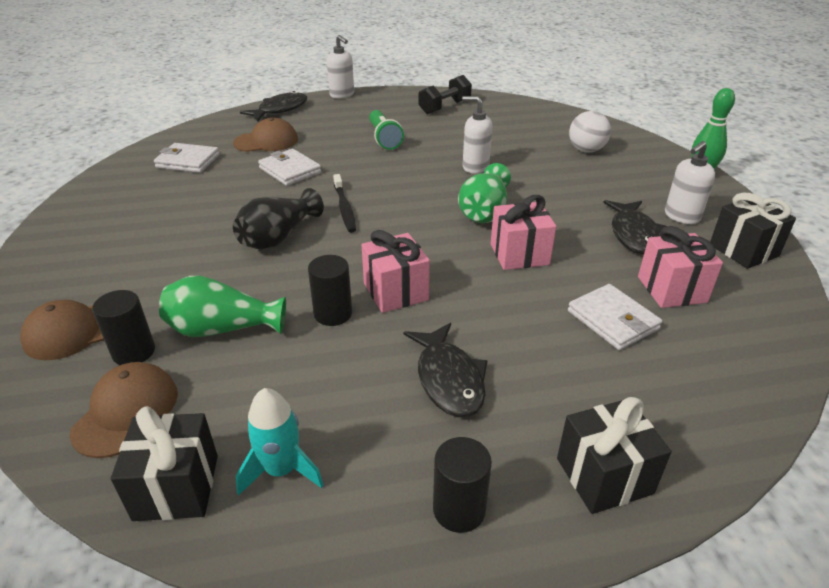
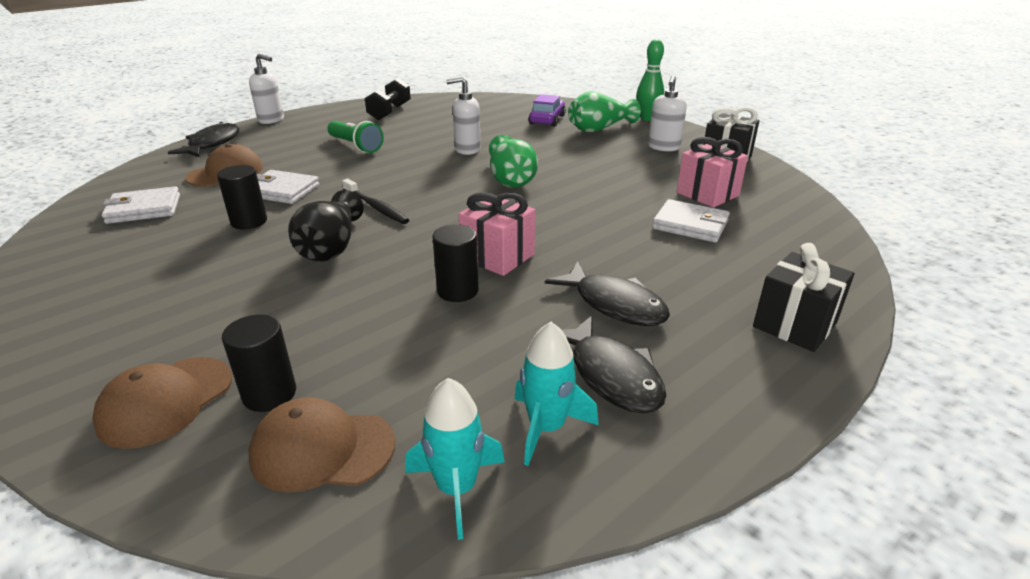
camera: 30 degrees left, 5 degrees down
brown cap [69,362,178,458] -> brown cap turned 75 degrees counterclockwise [249,397,395,493]
black gift [111,406,218,521] -> turquoise rocket [405,378,505,540]
green vase [159,276,286,337] -> green vase moved to [568,92,641,133]
black cylinder [433,437,492,533] -> black cylinder moved to [217,165,267,229]
pink gift [491,195,556,270] -> none
white ball [569,111,611,153] -> purple car [529,94,566,127]
black fish [603,200,666,254] -> black fish moved to [562,316,666,413]

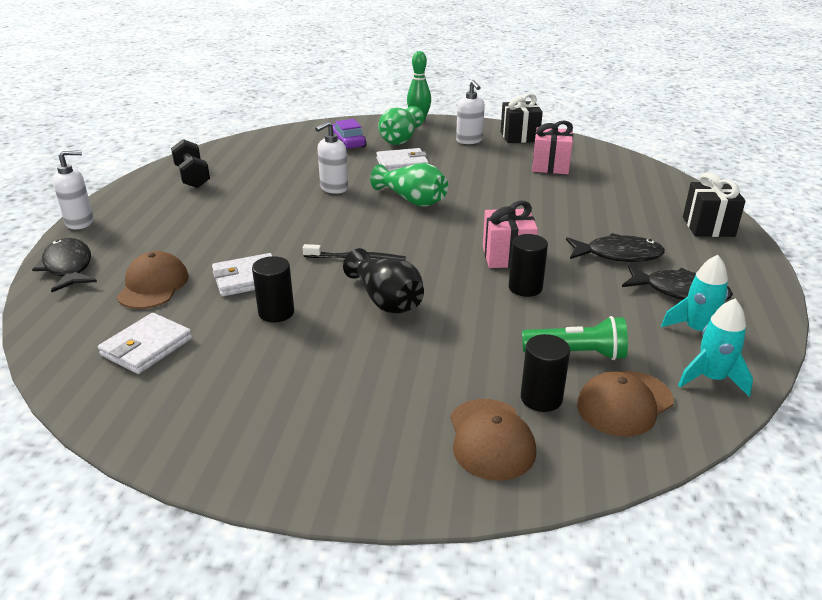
camera: 40 degrees left, 0 degrees up
green flashlight [327,121,384,153] -> green flashlight moved to [522,316,628,360]
white wallet [652,199,730,243] -> white wallet moved to [376,148,429,171]

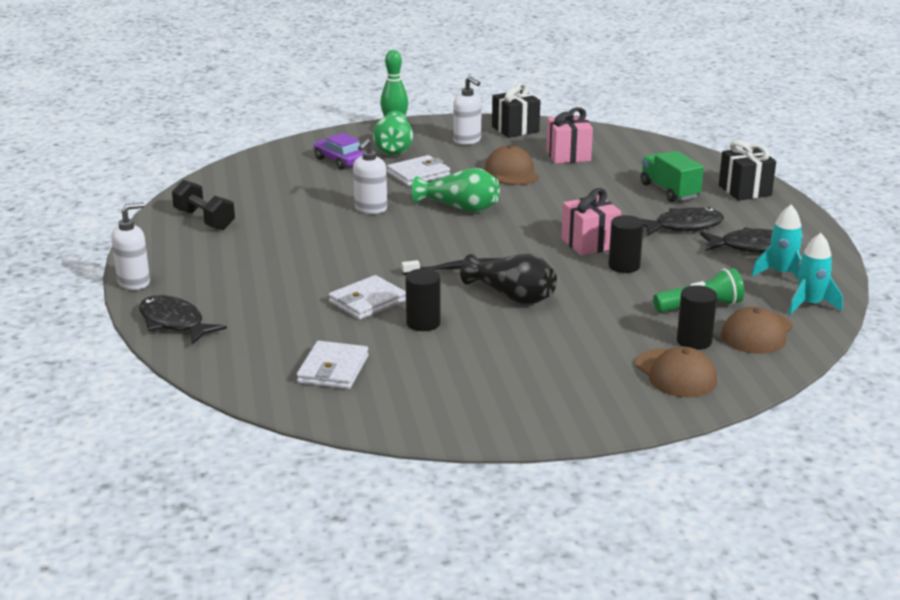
camera: 20 degrees left, 5 degrees down
brown cap [117,251,189,309] -> brown cap moved to [485,145,539,185]
none -> green truck [641,151,704,202]

